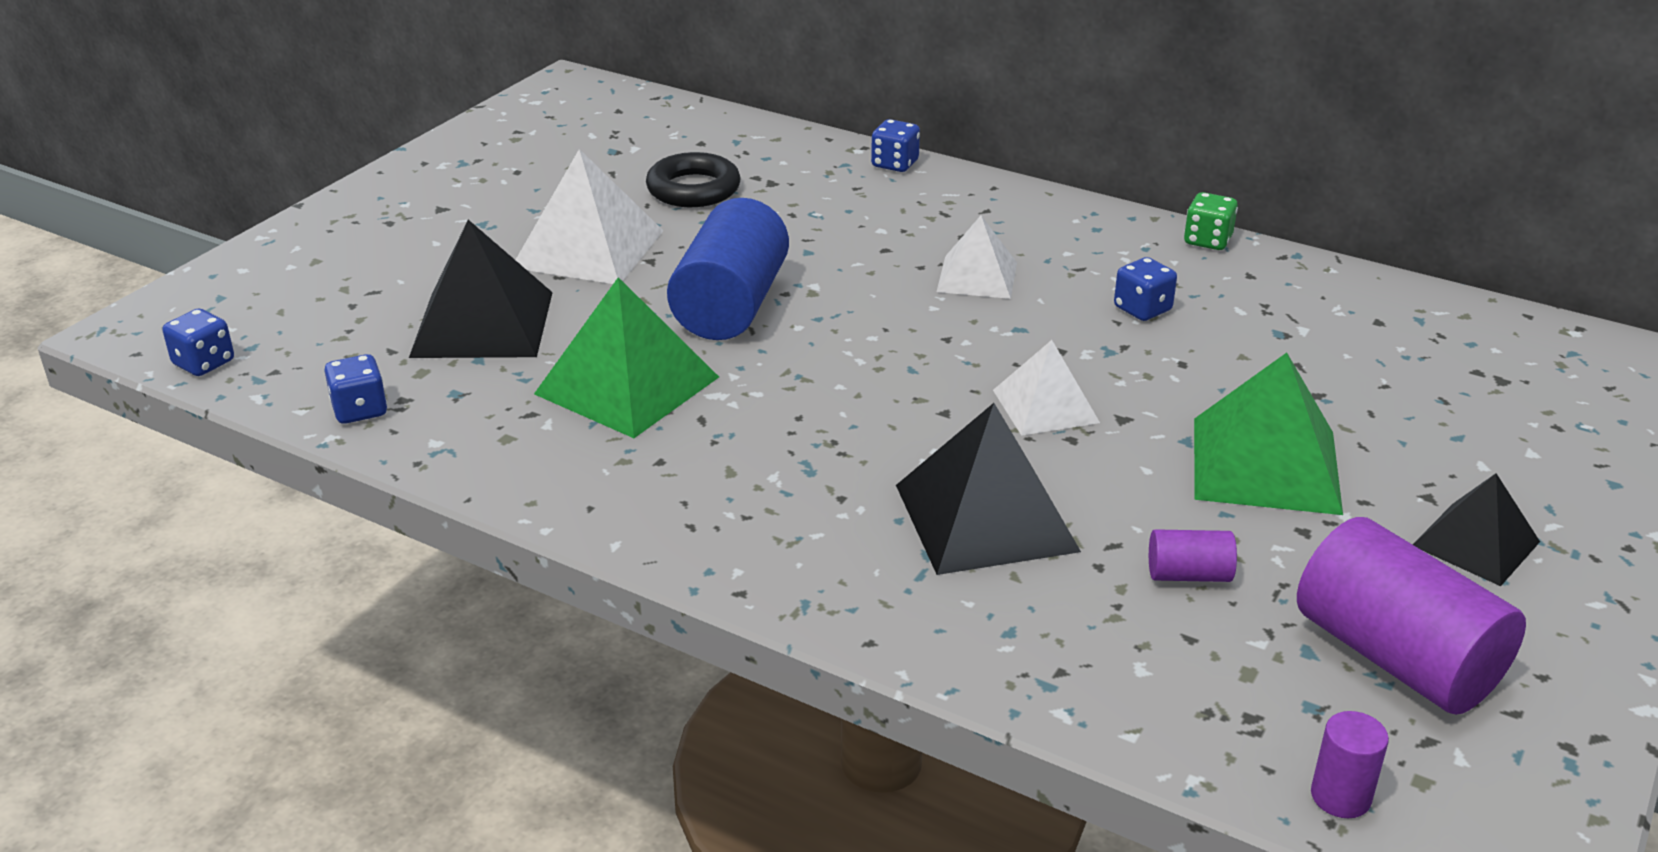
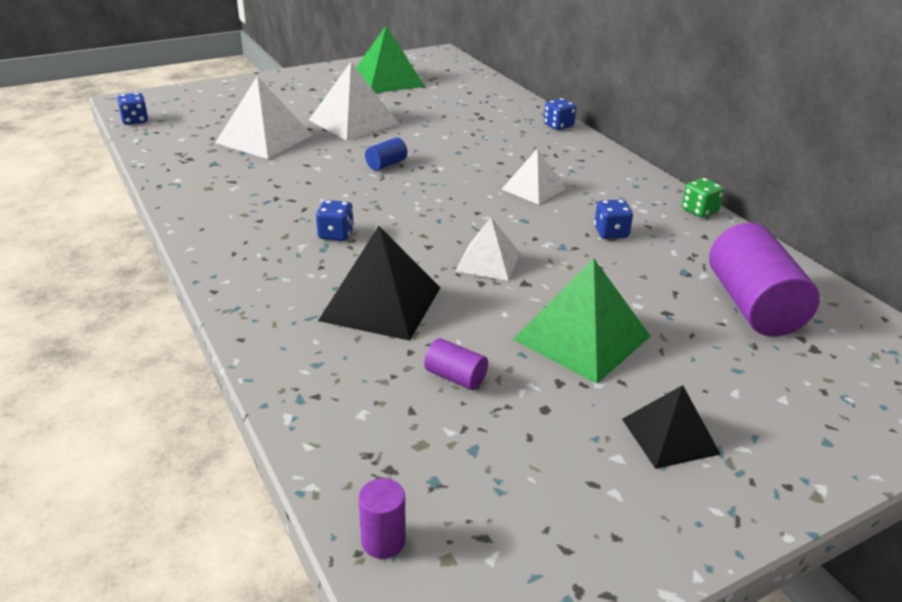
camera: 30 degrees right, 0 degrees up
blue dice [324,354,387,424] -> blue dice moved to [316,200,354,241]
black pyramid [409,220,553,358] -> white pyramid [215,76,312,159]
green pyramid [534,277,719,438] -> green pyramid moved to [356,25,425,93]
black ring [646,152,741,207] -> none
blue cylinder [667,198,789,340] -> blue cylinder [365,137,407,171], size x0.46
purple cylinder [1297,517,1526,715] -> purple cylinder moved to [709,223,820,337]

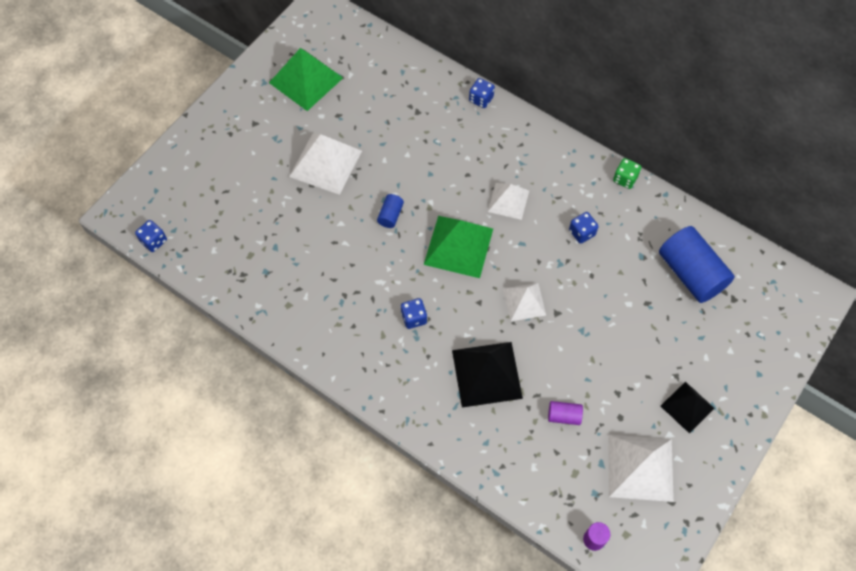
camera: 25 degrees left, 30 degrees up
white pyramid [215,76,312,159] -> white pyramid moved to [609,435,674,502]
green pyramid [512,258,650,384] -> green pyramid moved to [424,216,493,278]
purple cylinder [709,223,820,337] -> blue cylinder [659,226,735,303]

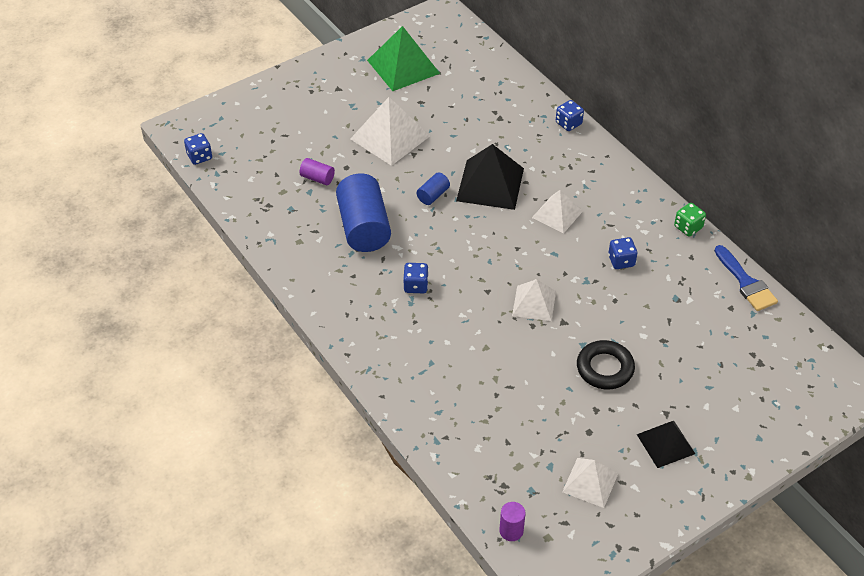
camera: 20 degrees right, 15 degrees down
green pyramid [424,216,493,278] -> none
black pyramid [452,342,523,408] -> black pyramid moved to [456,144,524,210]
purple cylinder [548,401,583,425] -> purple cylinder moved to [299,158,335,185]
white pyramid [609,435,674,502] -> white pyramid [562,458,618,508], size x0.62
blue cylinder [659,226,735,303] -> blue cylinder moved to [336,173,391,252]
none -> black ring [577,340,635,390]
none -> blue brush [714,245,778,311]

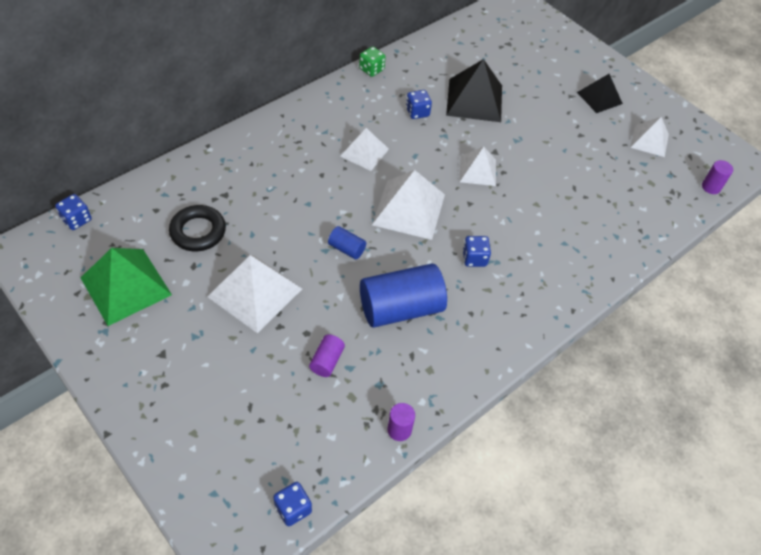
camera: 100 degrees left, 5 degrees up
black pyramid [456,144,524,210] -> black pyramid moved to [446,59,502,122]
blue dice [556,100,584,131] -> blue dice moved to [55,194,91,230]
black ring [577,340,635,390] -> black ring moved to [169,205,226,251]
blue brush [714,245,778,311] -> none
none -> white pyramid [372,170,445,240]
none -> purple cylinder [387,403,415,441]

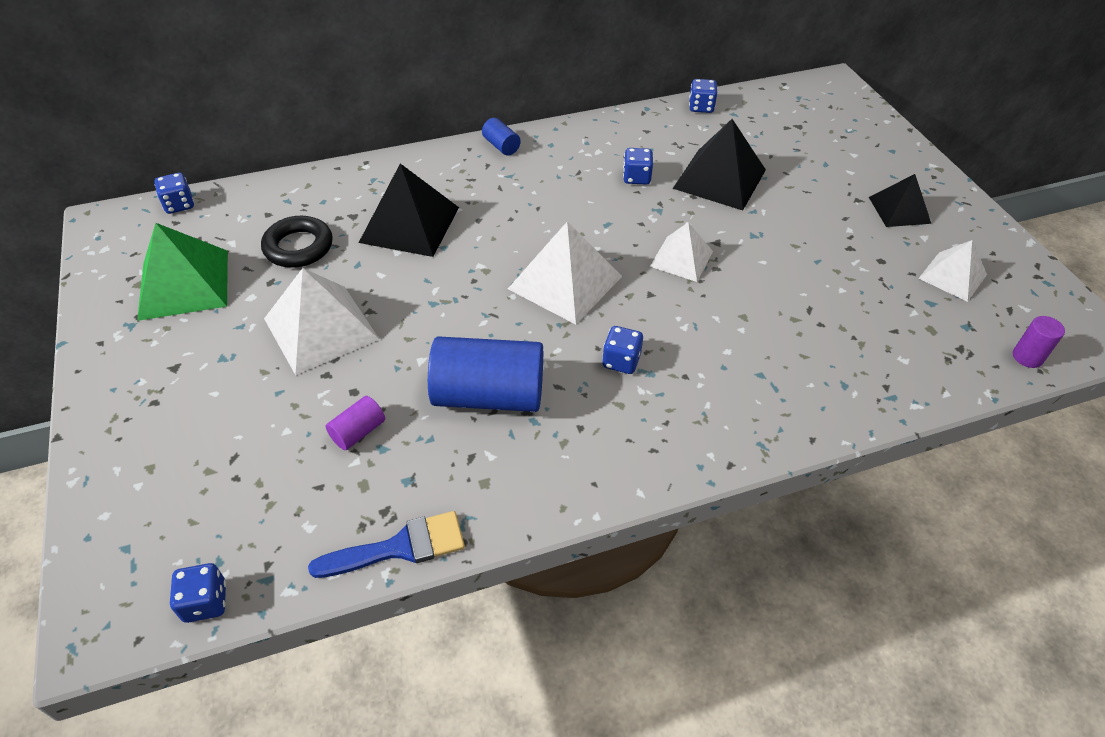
camera: 25 degrees right, 5 degrees down
blue cylinder [328,226,366,259] -> blue cylinder moved to [482,118,521,155]
white pyramid [340,128,389,171] -> none
green dice [359,46,386,77] -> none
purple cylinder [387,403,415,441] -> blue brush [308,511,465,578]
none -> black pyramid [359,164,459,257]
none -> blue dice [689,79,717,113]

